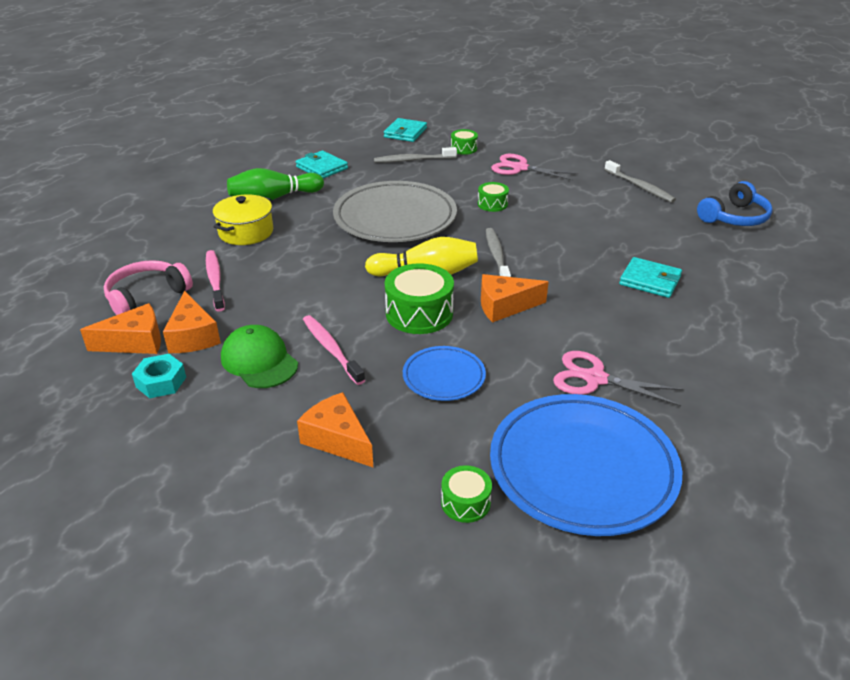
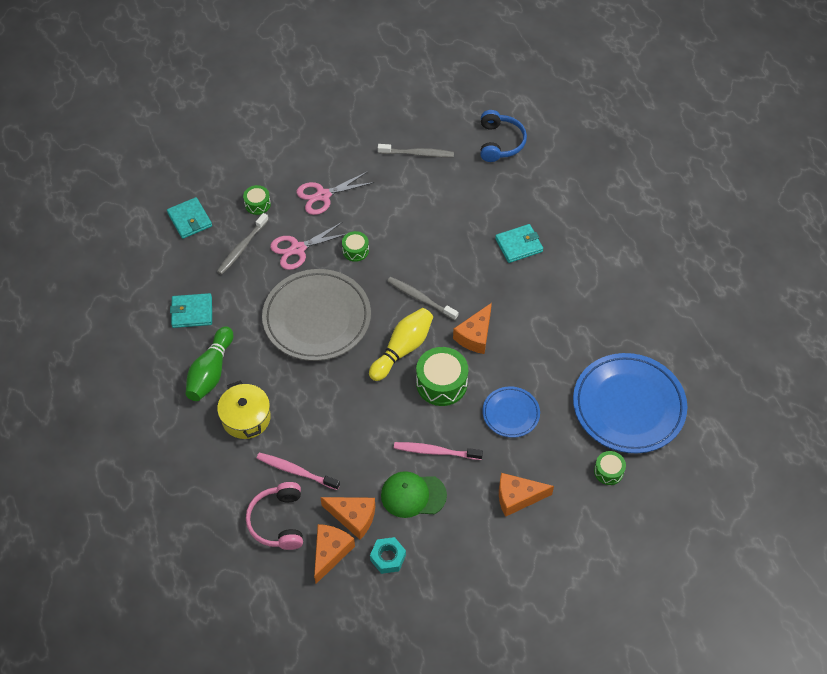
camera: 50 degrees left, 20 degrees up
pink scissors [553,351,684,406] -> pink scissors moved to [270,222,346,270]

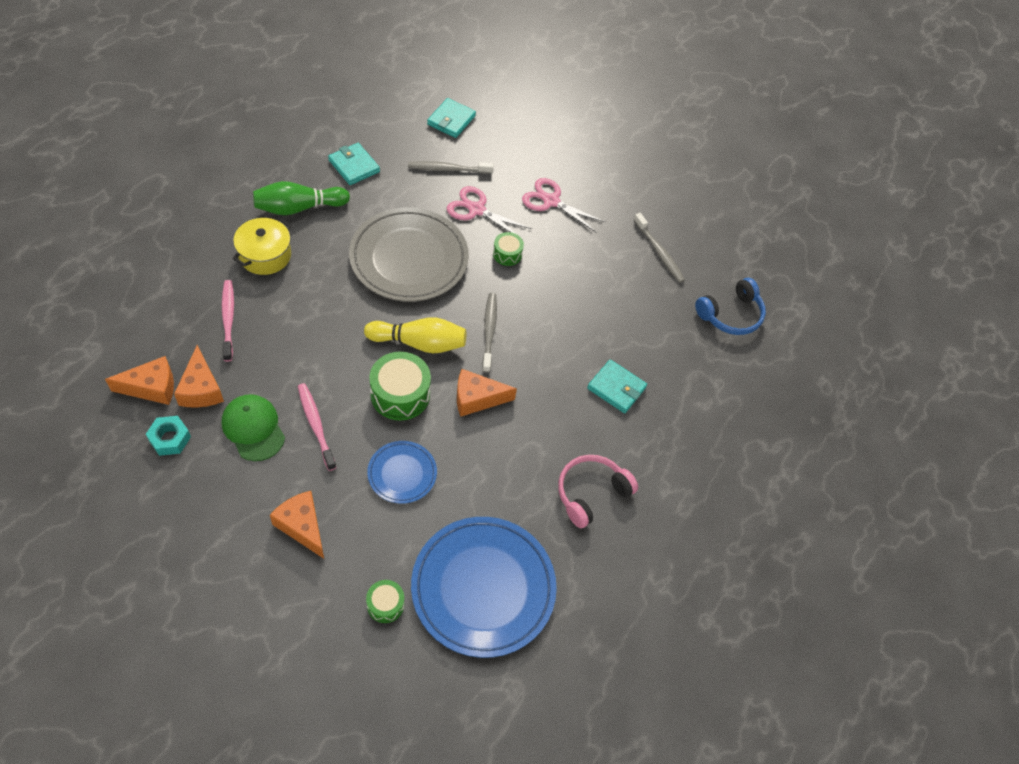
camera: 50 degrees right, 0 degrees up
green drum [243,185,271,215] -> none
pink headphones [246,482,303,550] -> pink headphones moved to [558,455,638,528]

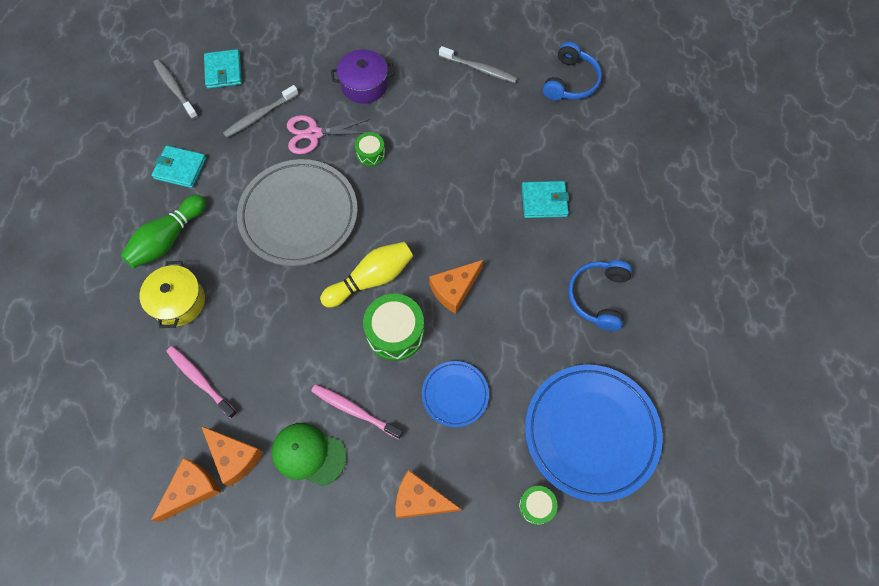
camera: 30 degrees left, 10 degrees up
turquoise nut [146,416,191,456] -> none
grey toothbrush [482,293,497,373] -> grey toothbrush moved to [153,59,198,119]
pink scissors [522,178,605,232] -> purple pot [331,49,394,103]
pink headphones [558,455,638,528] -> blue headphones [568,260,632,331]

